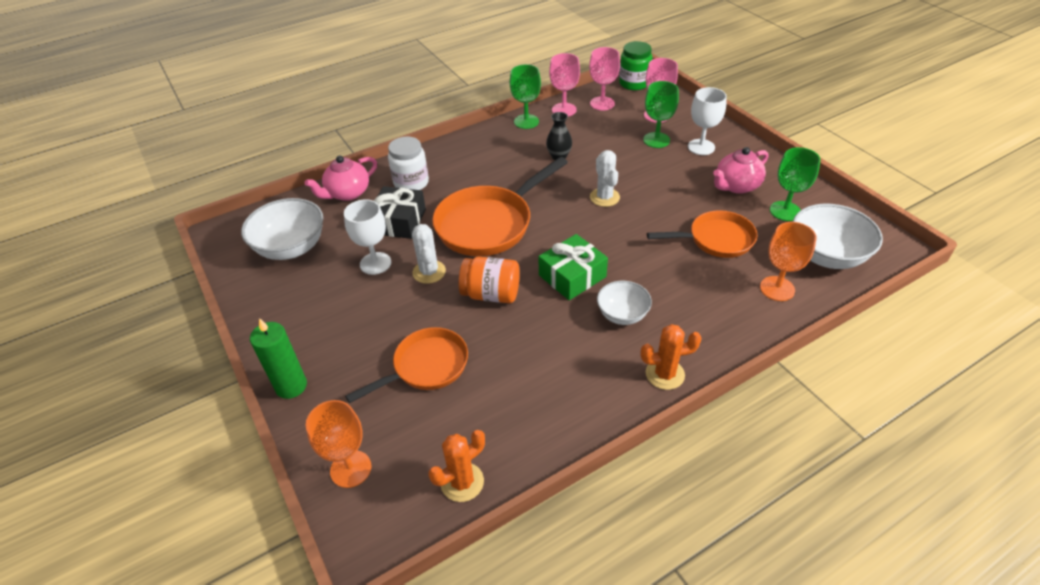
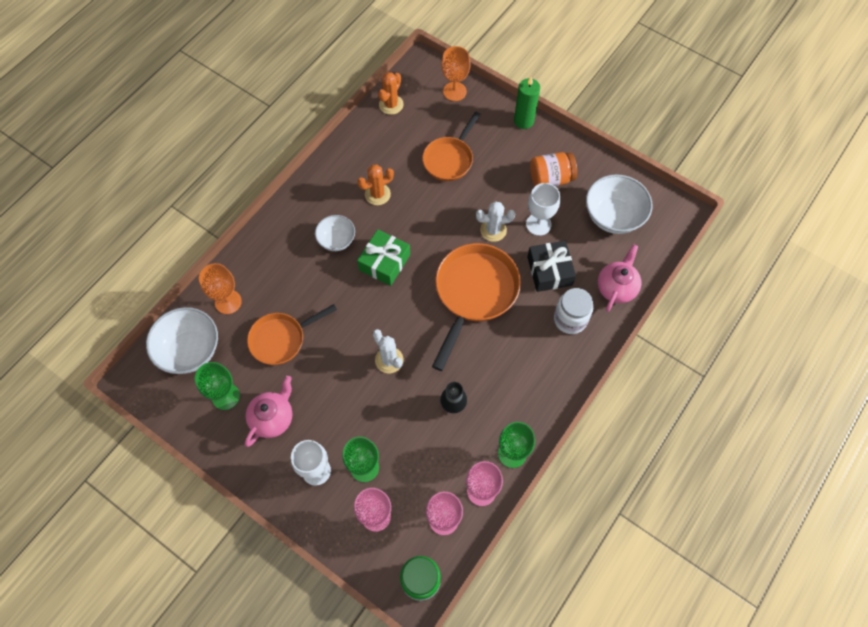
camera: 155 degrees right, 20 degrees up
white cactus [412,224,446,284] -> white cactus turned 60 degrees counterclockwise [476,201,515,242]
orange jar [458,257,520,303] -> orange jar moved to [530,152,577,186]
orange cactus [641,324,702,390] -> orange cactus moved to [357,164,394,205]

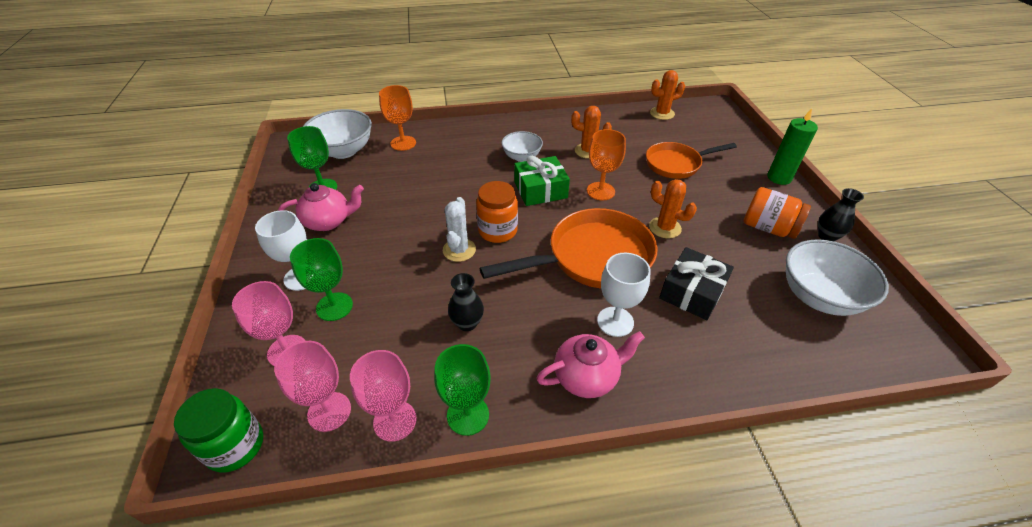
camera: 45 degrees right, 20 degrees down
orange pan [247,304,337,365] -> none
orange goblet [441,46,470,101] -> orange goblet moved to [587,129,626,200]
white cactus [476,201,515,242] -> orange cactus [649,179,697,238]
white goblet [526,183,560,236] -> white goblet moved to [597,253,651,337]
white jar [554,288,593,334] -> none
pink teapot [598,244,641,312] -> pink teapot moved to [536,331,645,398]
none -> orange jar [476,181,518,243]
none -> black vase [818,188,864,241]

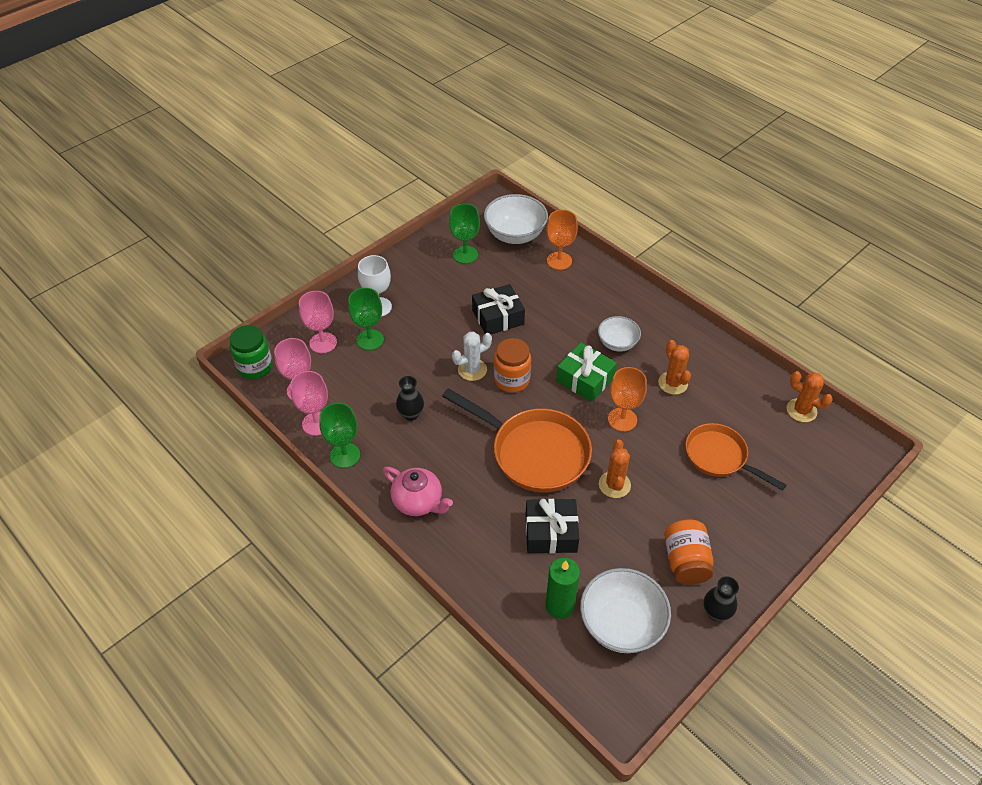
camera: 55 degrees right, 5 degrees up
pink teapot [278,183,364,231] -> none
white goblet [597,253,651,337] -> none
green candle [767,109,818,185] -> green candle moved to [546,558,580,619]
none -> black gift [472,284,525,335]

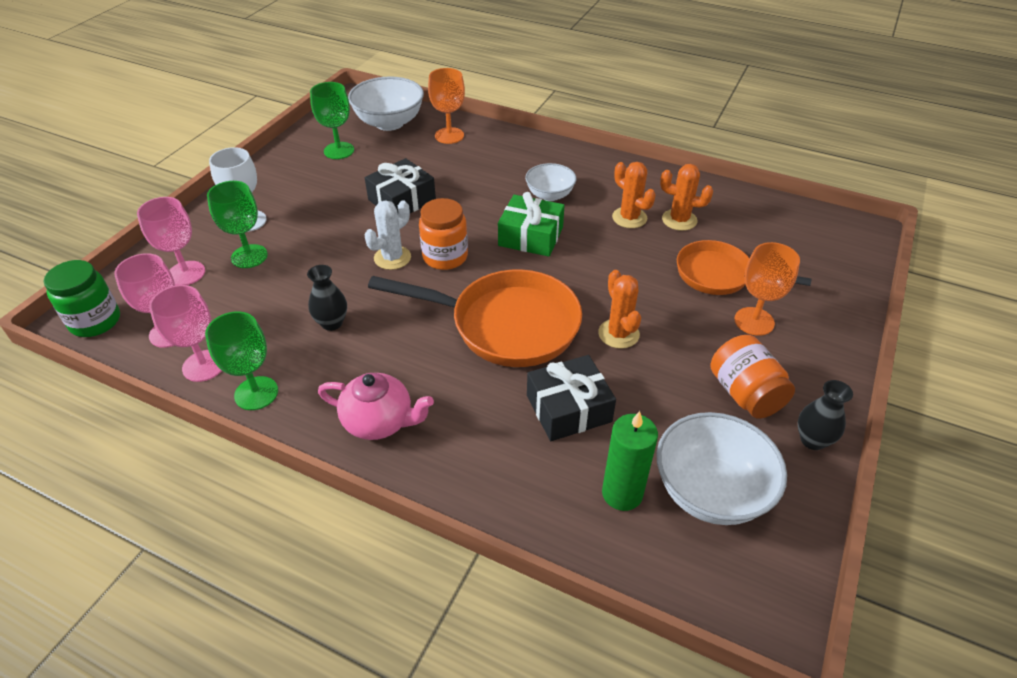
camera: 20 degrees left, 5 degrees down
orange goblet [608,367,647,432] -> orange goblet moved to [735,242,800,336]
orange cactus [787,371,833,422] -> orange cactus moved to [660,164,713,231]

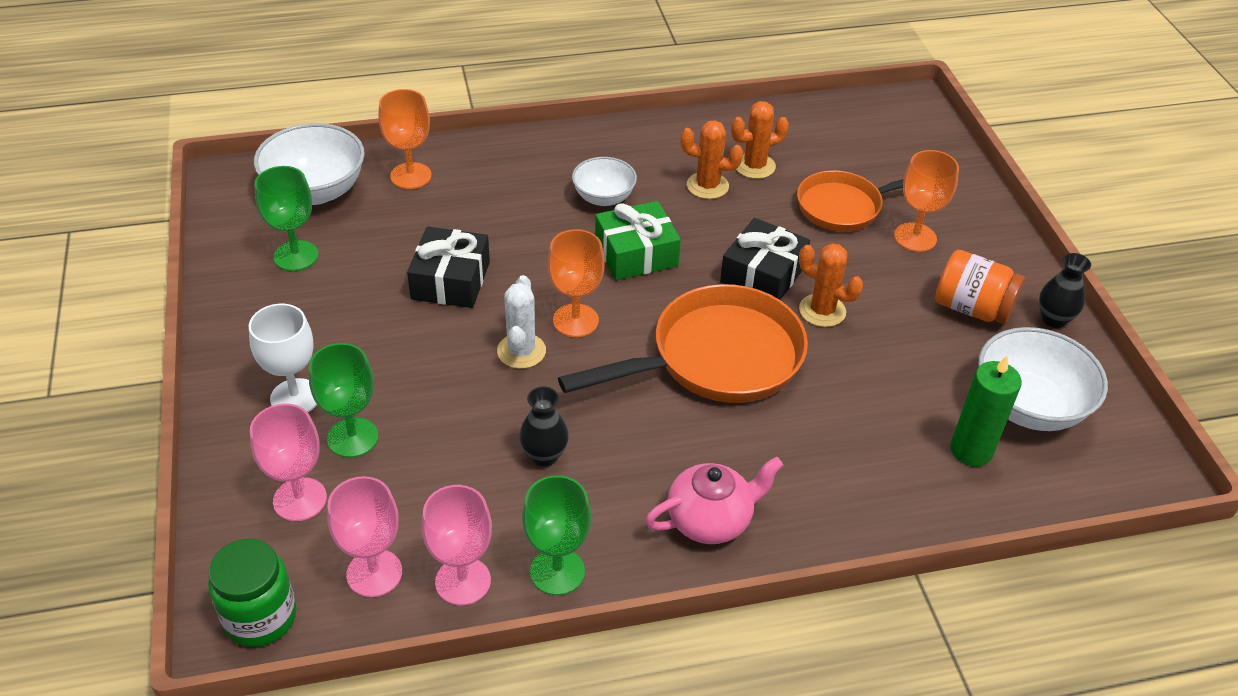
camera: 40 degrees left, 0 degrees up
orange jar [419,198,468,270] -> orange goblet [548,229,604,337]
black gift [527,355,616,441] -> black gift moved to [720,218,810,300]

